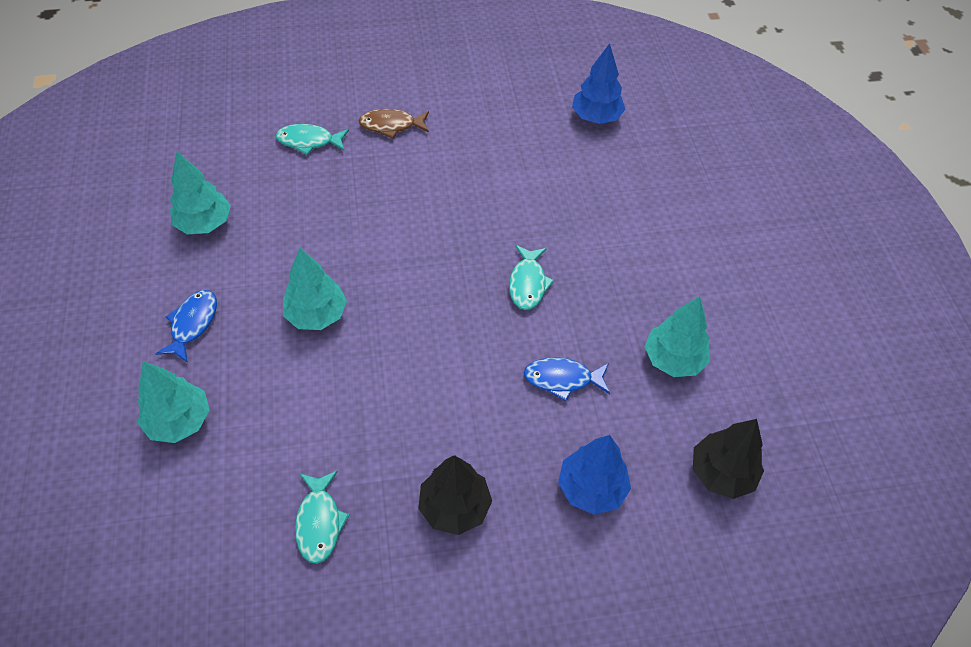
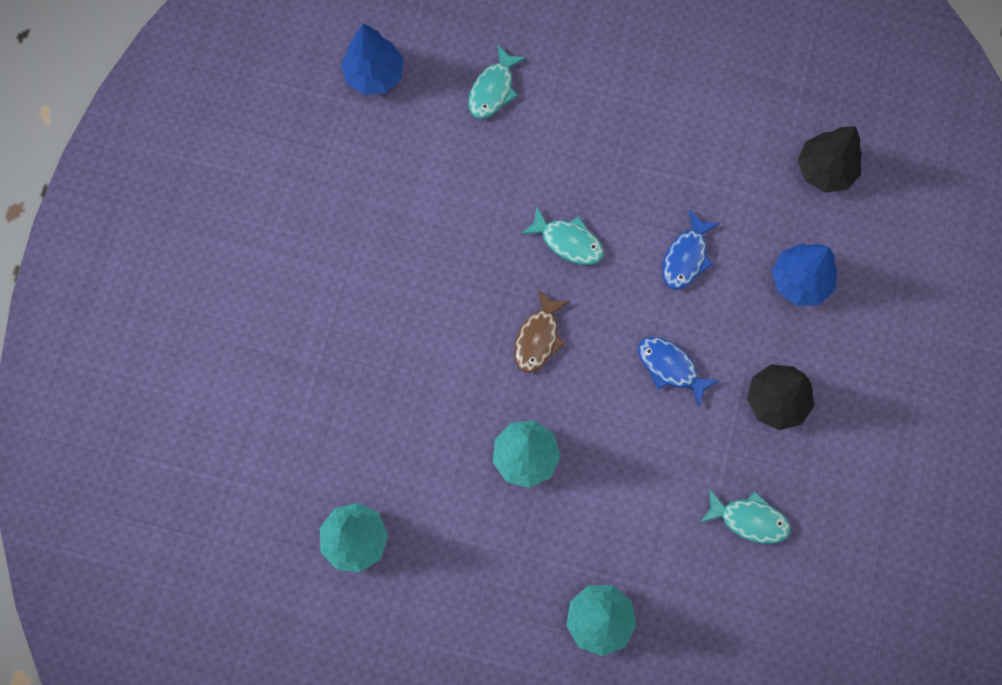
camera: 65 degrees left, 20 degrees up
blue fish [155,290,217,363] -> blue fish moved to [638,337,720,407]
turquoise fish [276,124,349,155] -> turquoise fish moved to [468,44,527,119]
brown fish [359,109,429,138] -> brown fish moved to [514,289,570,373]
turquoise tree [644,296,710,377] -> none

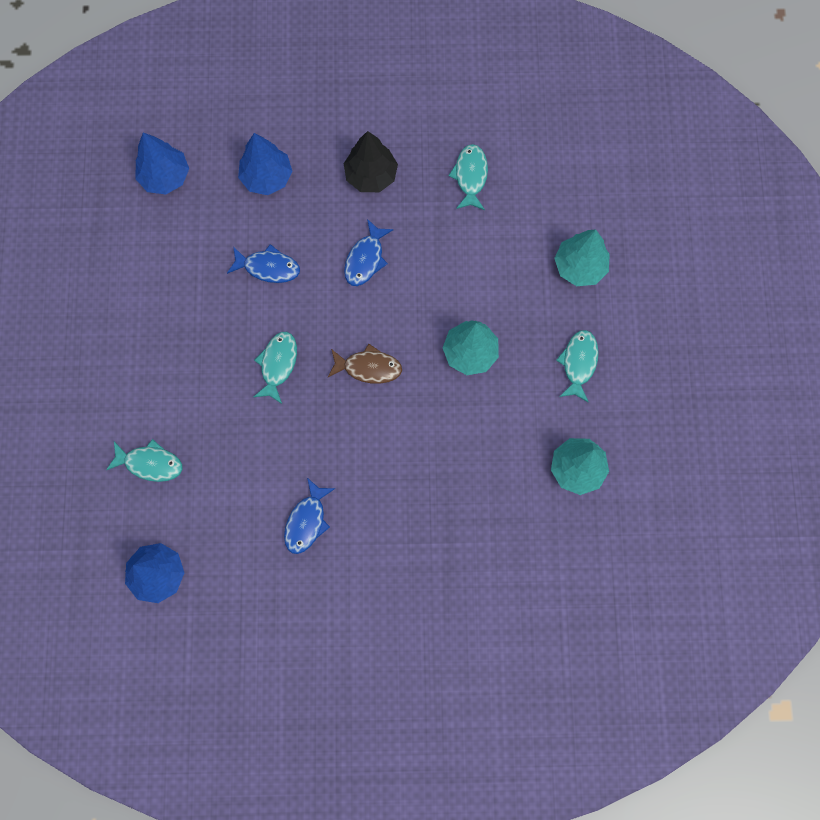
camera: 105 degrees left, 0 degrees up
black tree [798,126,862,193] -> blue tree [135,132,189,195]
none -> blue fish [284,478,336,554]
none -> turquoise fish [556,330,599,403]

